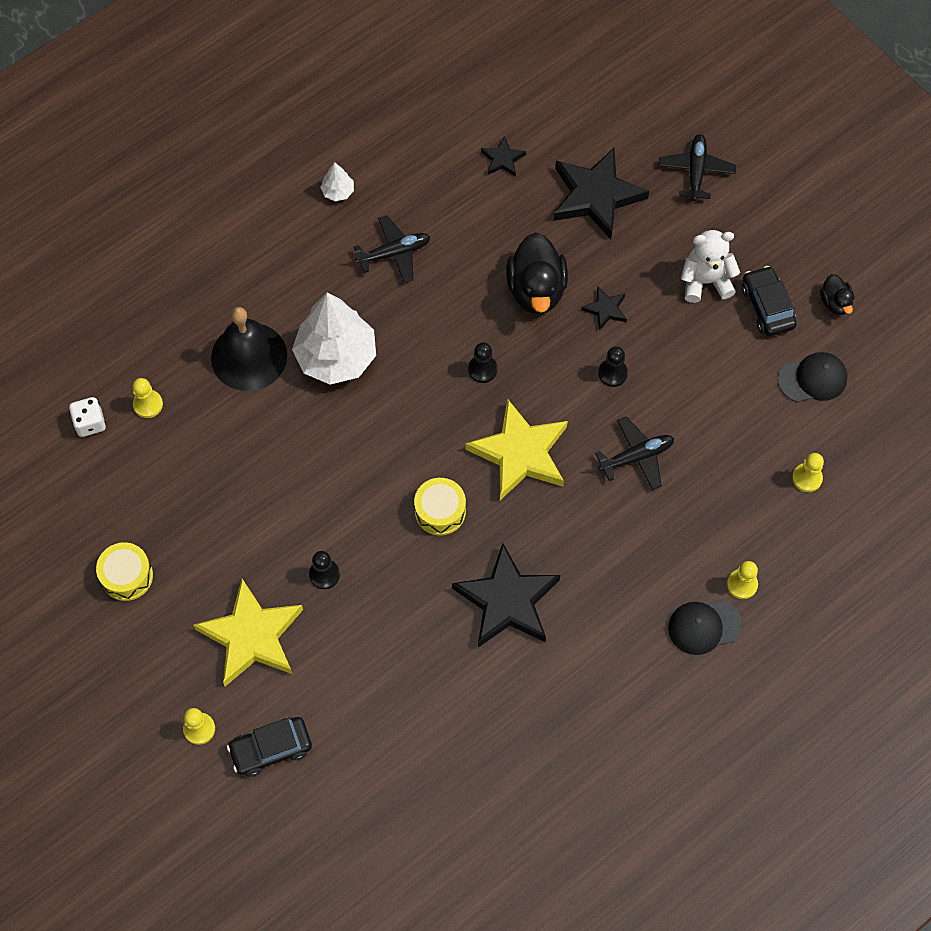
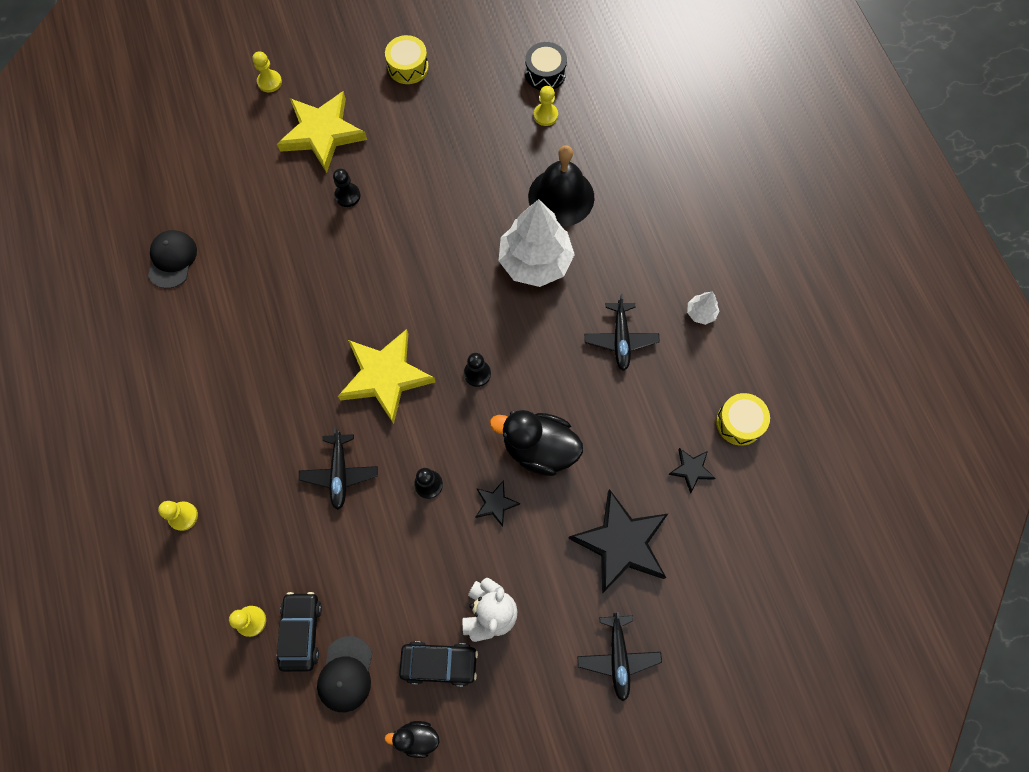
camera: 110 degrees right, 5 degrees up
white dice [69,397,106,437] -> black drum [525,42,567,90]
black car [227,717,312,777] -> black car moved to [276,592,322,672]
yellow drum [414,478,466,536] -> yellow drum moved to [716,393,770,446]
black star [452,543,560,648] -> none
black plane [658,134,736,201] -> black plane turned 60 degrees clockwise [577,612,662,702]
black cap [668,599,742,655] -> black cap moved to [148,230,197,289]

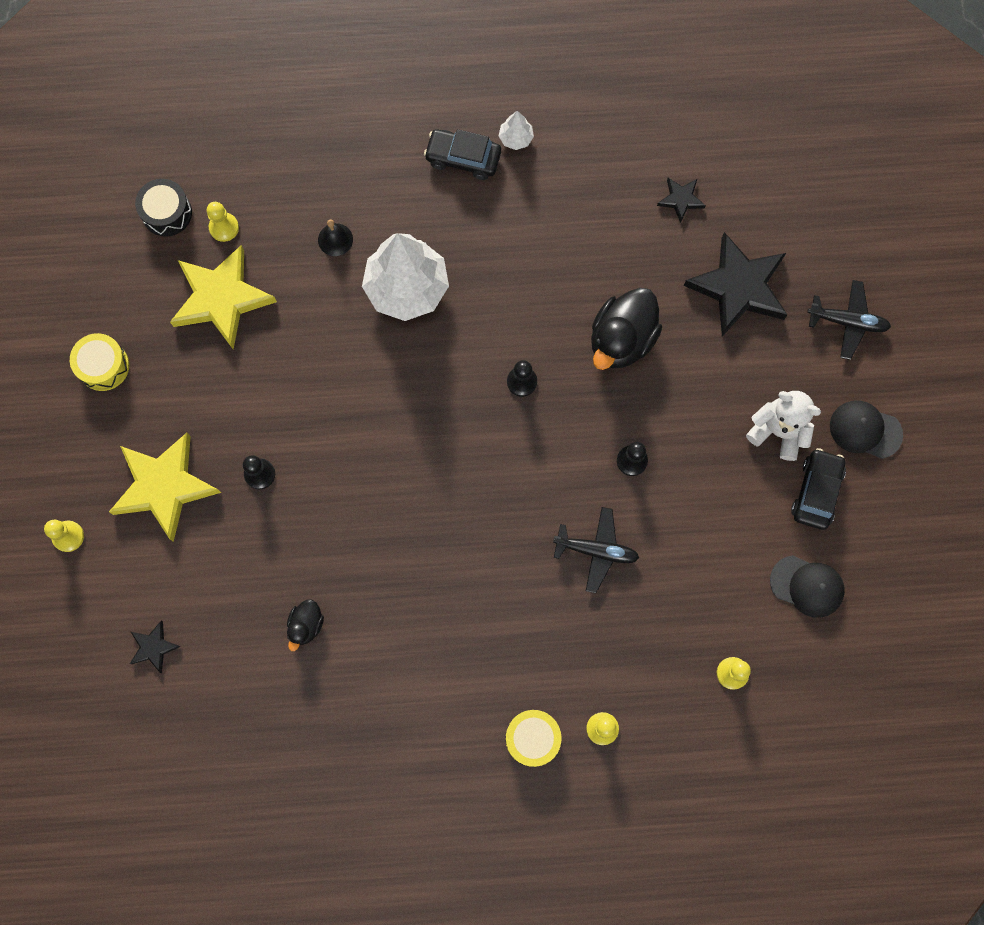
camera: 75 degrees left, 5 degrees up
black cap [148,230,197,289] -> black cap moved to [830,400,903,459]
black car [276,592,322,672] -> black car moved to [424,129,501,180]
yellow star [338,329,435,424] -> yellow star moved to [170,245,277,349]
black duck [385,721,439,758] -> black duck moved to [287,599,324,651]
black star [475,480,520,527] -> black star moved to [130,621,181,673]
black bell [528,145,594,227] -> black bell [318,219,353,256], size x0.46
black plane [584,294,660,371] -> none
yellow drum [716,393,770,446] -> yellow drum moved to [506,710,562,767]

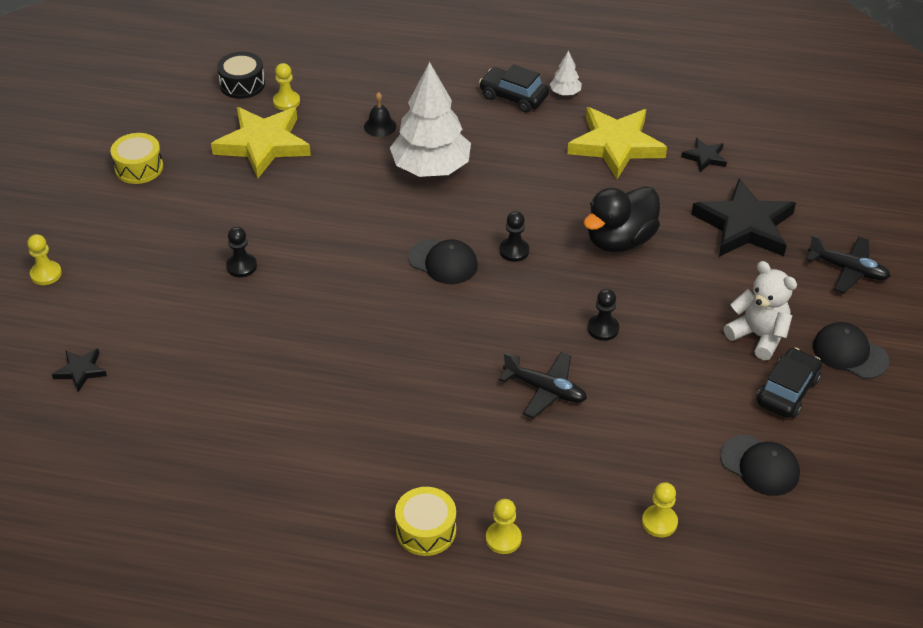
camera: 15 degrees right, 30 degrees down
yellow star [109,433,221,542] -> yellow star moved to [567,107,667,179]
black duck [287,599,324,651] -> none
none -> black cap [408,239,478,284]

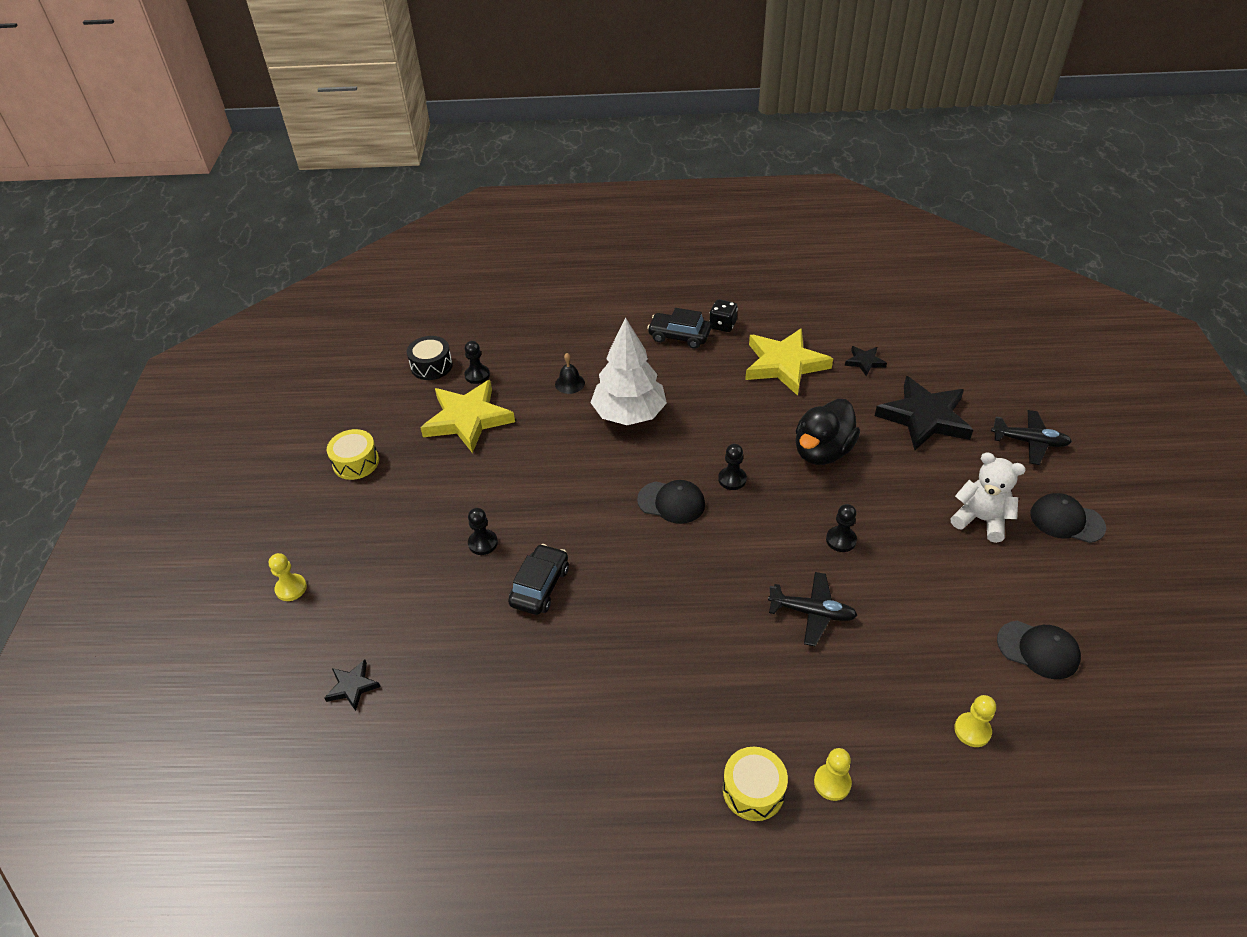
camera: 10 degrees left, 0 degrees up
yellow pawn [273,63,300,110] -> black pawn [464,341,490,384]
white tree [550,50,582,95] -> black dice [709,299,738,332]
black car [756,348,822,418] -> black car moved to [508,544,569,615]

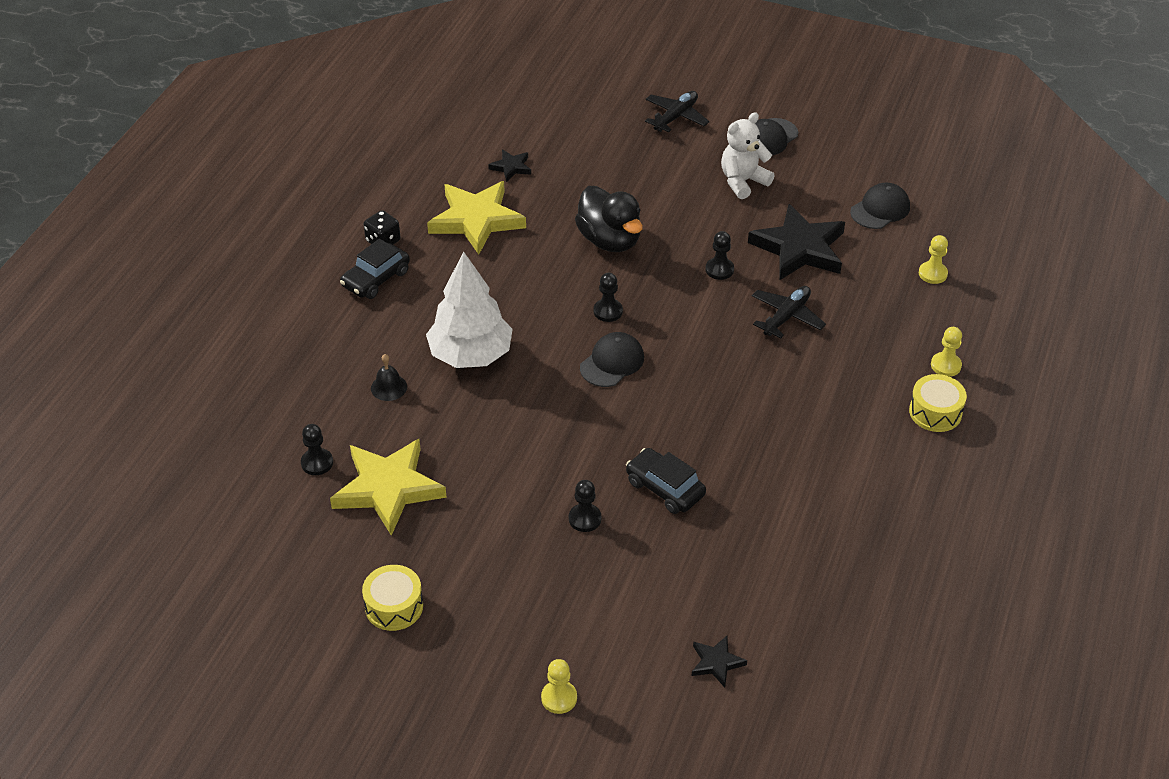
camera: 70 degrees left, 0 degrees up
black drum [407,336,453,380] -> none
black star [875,376,973,450] -> black star moved to [748,204,845,280]

